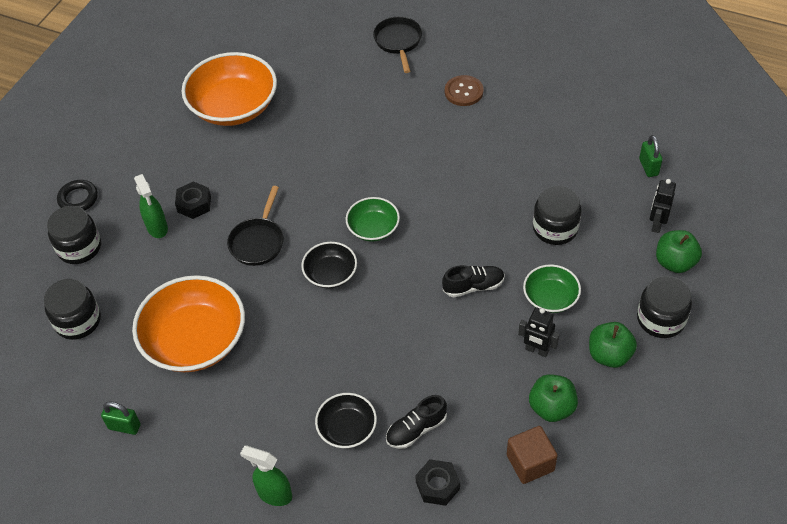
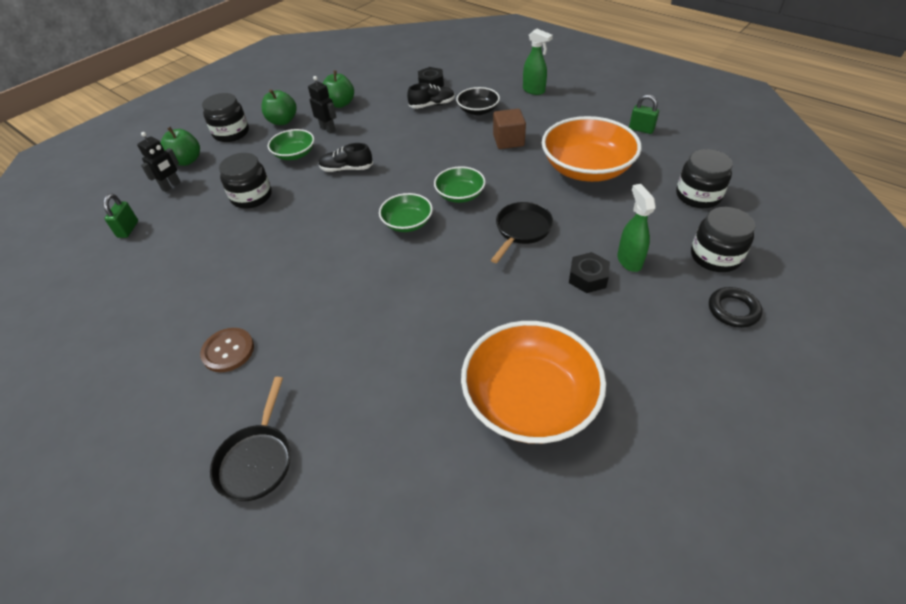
camera: 165 degrees left, 5 degrees down
black bowl [301,242,357,289] -> green bowl [434,166,486,203]
brown cube [507,426,558,484] -> brown cube moved to [493,109,526,149]

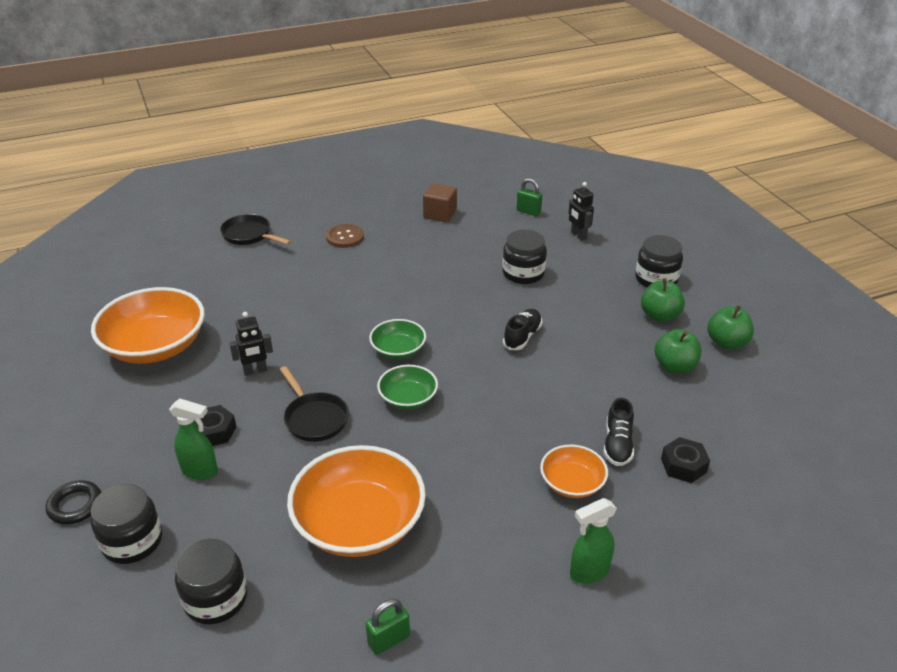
camera: 115 degrees right, 10 degrees down
green apple [161,127,200,166] -> green apple moved to [707,305,754,350]
green bowl [268,129,314,160] -> none
black robot [308,76,336,133] -> black robot moved to [229,312,273,376]
black bowl [456,87,500,115] -> orange bowl [540,445,608,498]
brown cube [493,109,526,149] -> brown cube moved to [423,183,457,222]

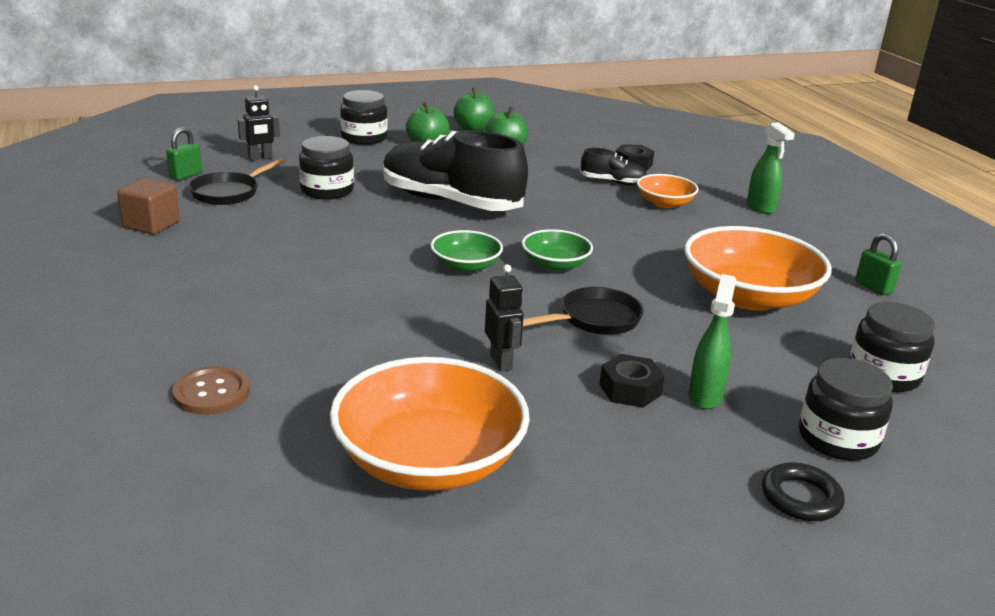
camera: 90 degrees left, 10 degrees down
black pan [220,214,291,245] -> black pan moved to [189,158,286,205]
brown button [326,224,364,248] -> brown button moved to [173,366,250,415]
black shoe [503,309,542,350] -> black shoe [383,130,528,211], size x2.25

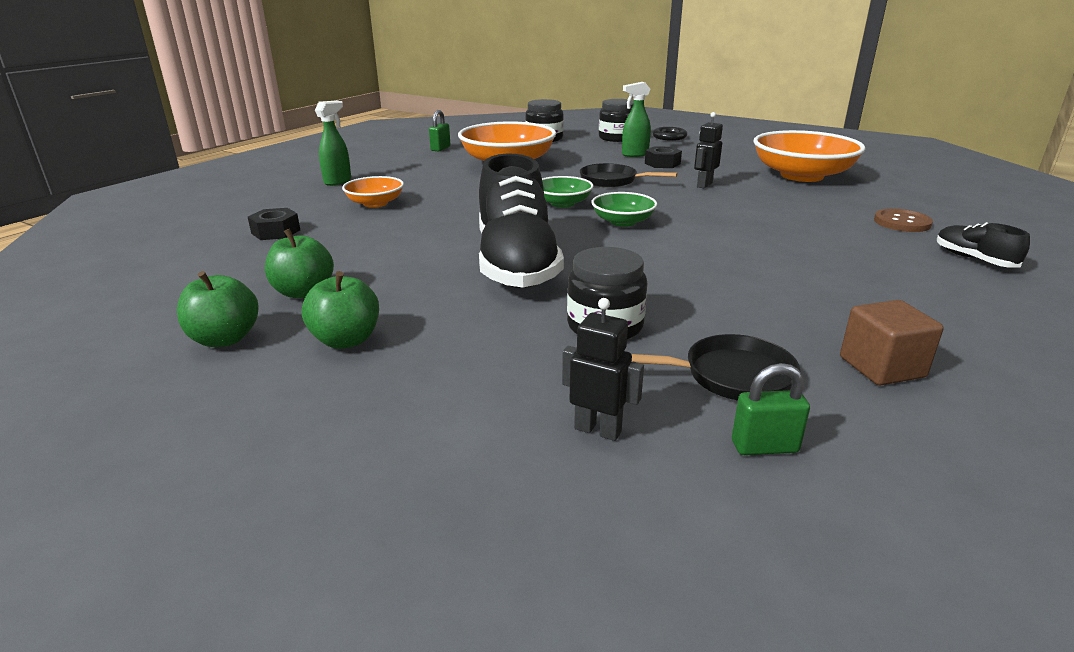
camera: 125 degrees left, 0 degrees up
black jar [340,90,387,145] -> none
black shoe [580,148,646,185] -> black shoe moved to [937,222,1030,267]

